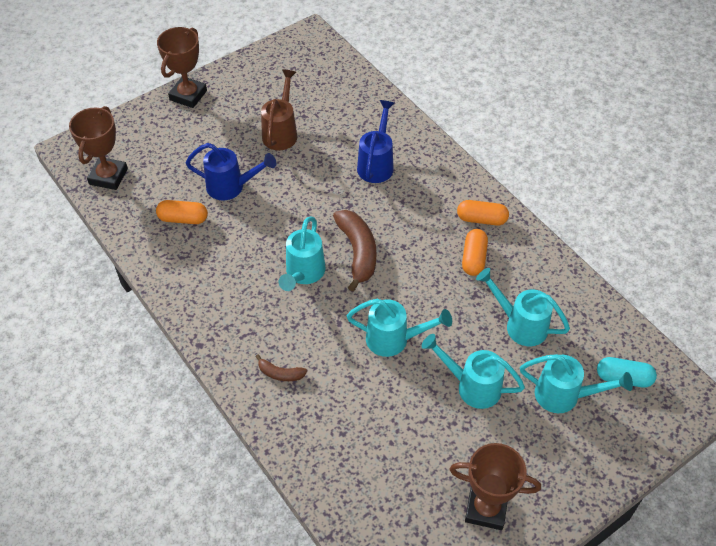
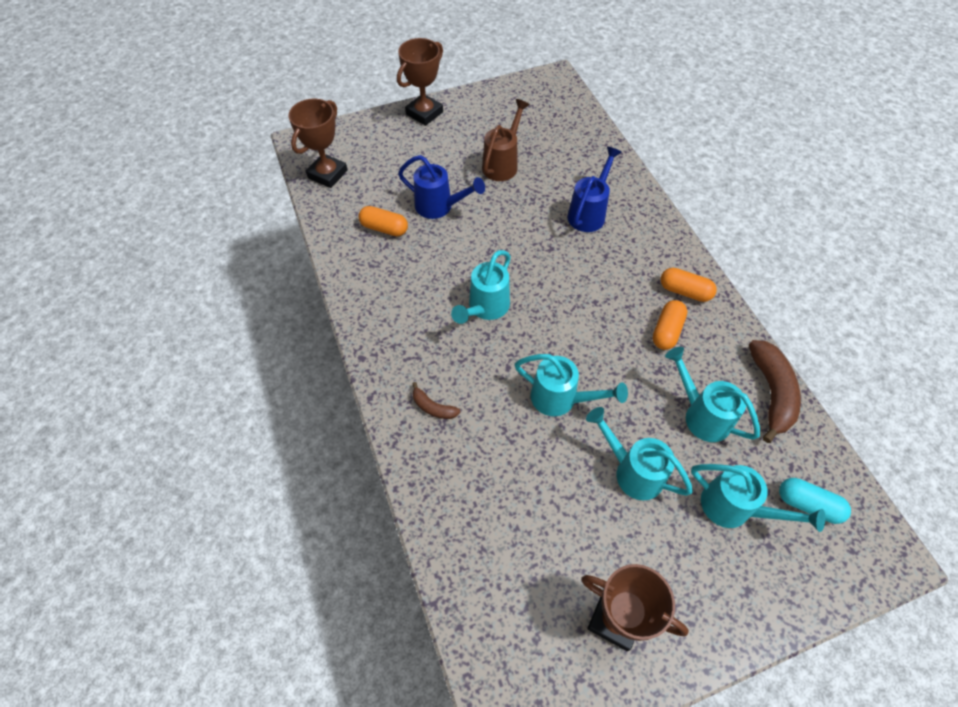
camera: 15 degrees right, 5 degrees up
brown banana [333,210,376,292] -> brown banana moved to [749,340,801,443]

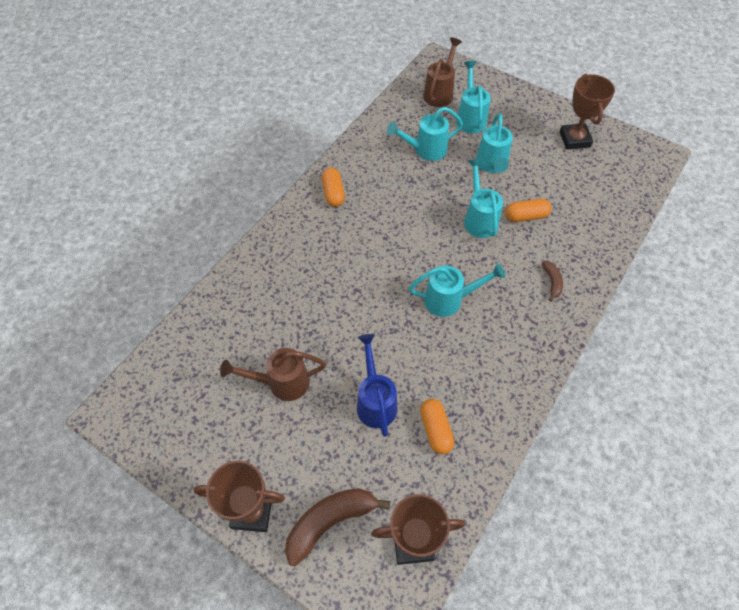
camera: 125 degrees left, 0 degrees up
blue watering can [567,146,622,232] -> none
orange capsule [652,300,688,350] -> orange capsule moved to [505,199,551,222]
turquoise watering can [665,347,760,442] -> turquoise watering can turned 60 degrees clockwise [387,107,463,161]
brown banana [749,340,801,443] -> brown banana moved to [285,488,391,566]
turquoise capsule [779,478,851,524] -> brown watering can [423,38,462,107]

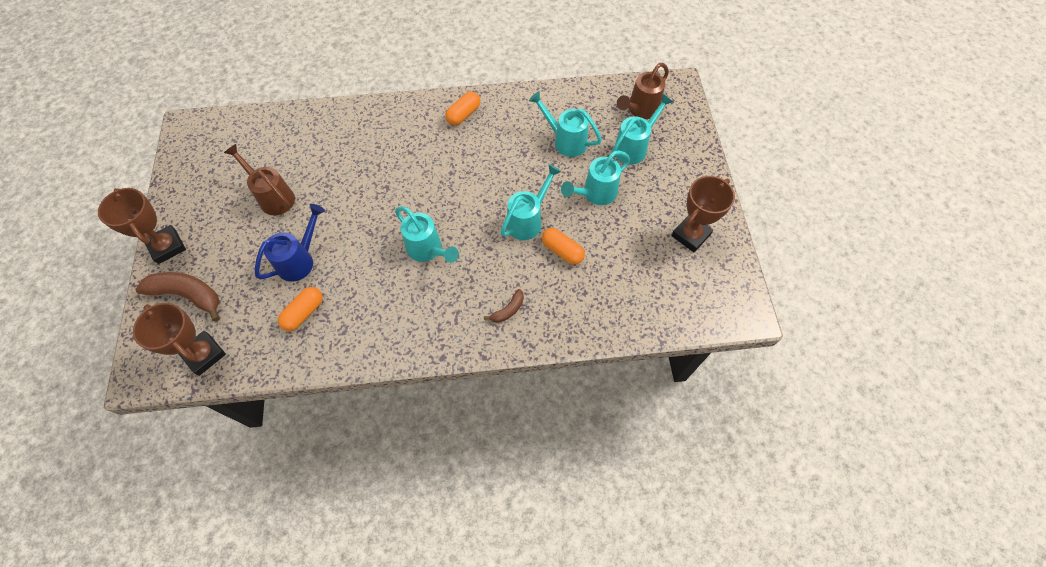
camera: 50 degrees right, 5 degrees up
brown watering can [423,38,462,107] -> brown watering can turned 150 degrees clockwise [617,63,669,119]

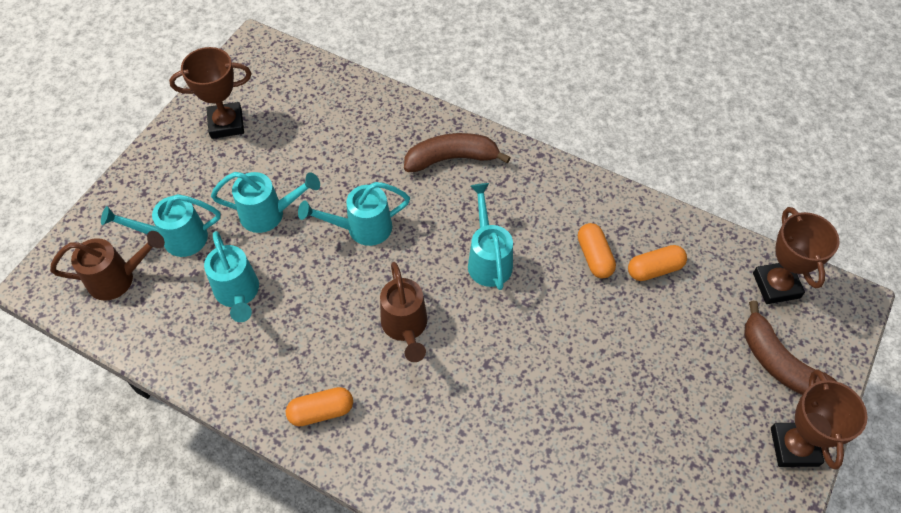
camera: 145 degrees left, 5 degrees down
brown watering can [224,144,295,215] -> brown watering can moved to [380,262,427,362]
blue watering can [255,204,325,282] -> none
brown banana [484,289,524,323] -> brown banana [404,133,511,172], size x1.95
orange capsule [542,228,585,265] -> orange capsule moved to [578,223,616,278]

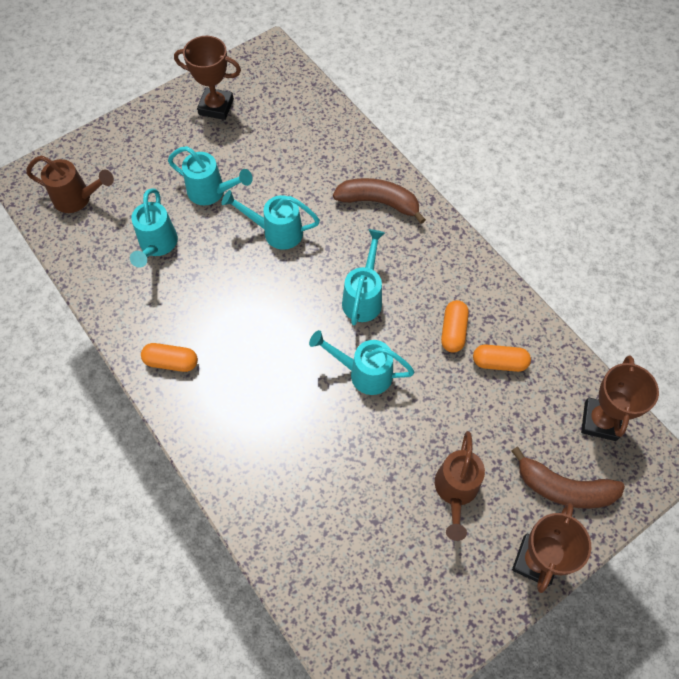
camera: 25 degrees right, 5 degrees up
turquoise watering can [101,194,221,257] -> turquoise watering can moved to [309,330,414,395]
brown watering can [380,262,427,362] -> brown watering can moved to [435,431,485,541]
brown banana [744,301,837,395] -> brown banana turned 60 degrees counterclockwise [511,447,625,509]

